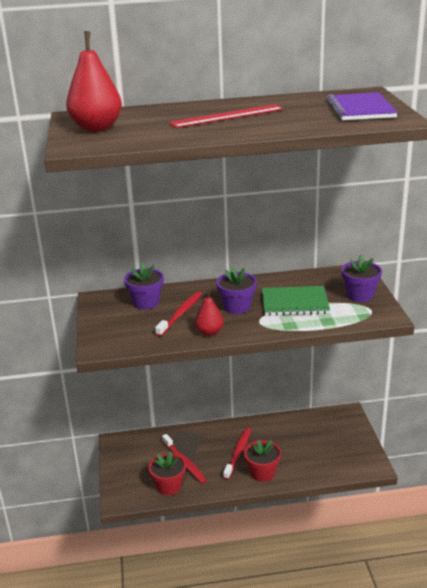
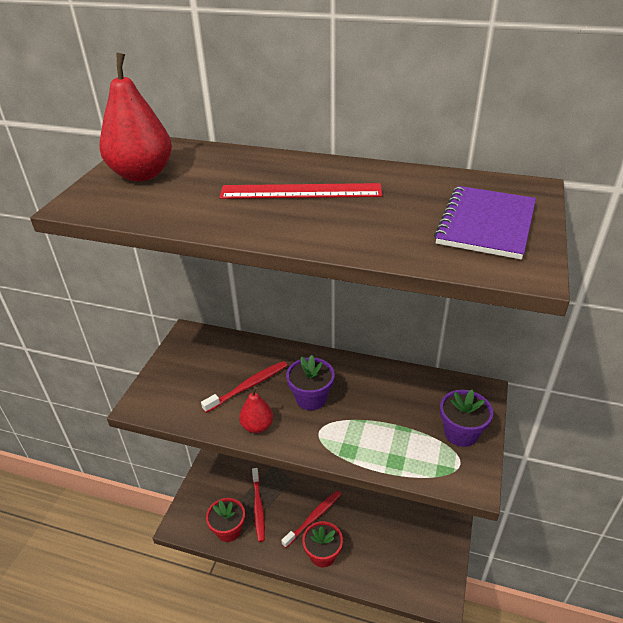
camera: 25 degrees right, 10 degrees up
purple flower pot [124,263,164,309] -> none
green notebook [262,286,330,316] -> none

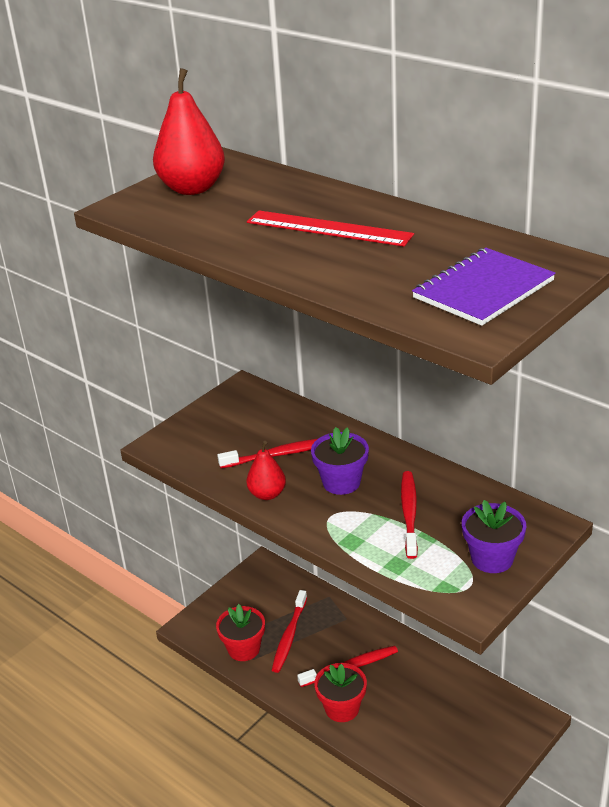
camera: 25 degrees right, 5 degrees down
none -> red toothbrush [401,471,418,559]

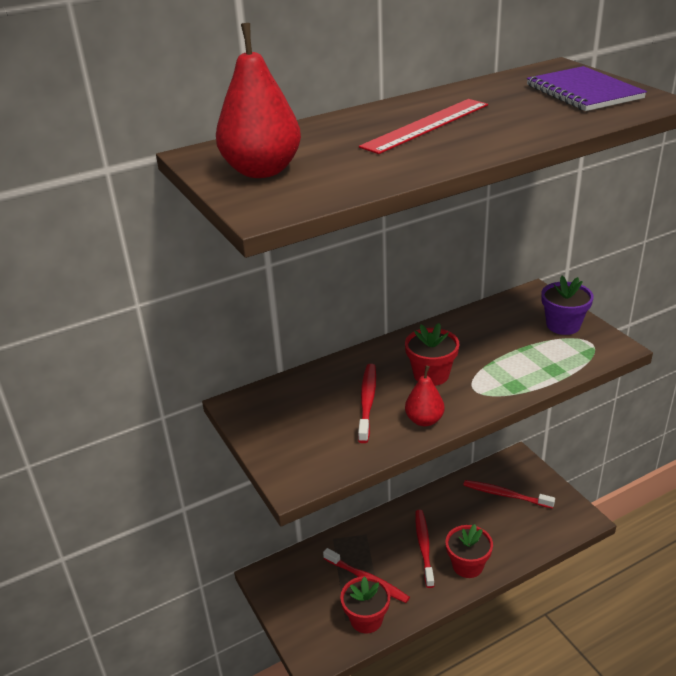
camera: 70 degrees left, 0 degrees up
purple flower pot [311,427,369,495] -> red flower pot [405,323,459,386]
red toothbrush [401,471,418,559] -> red toothbrush moved to [464,480,555,509]

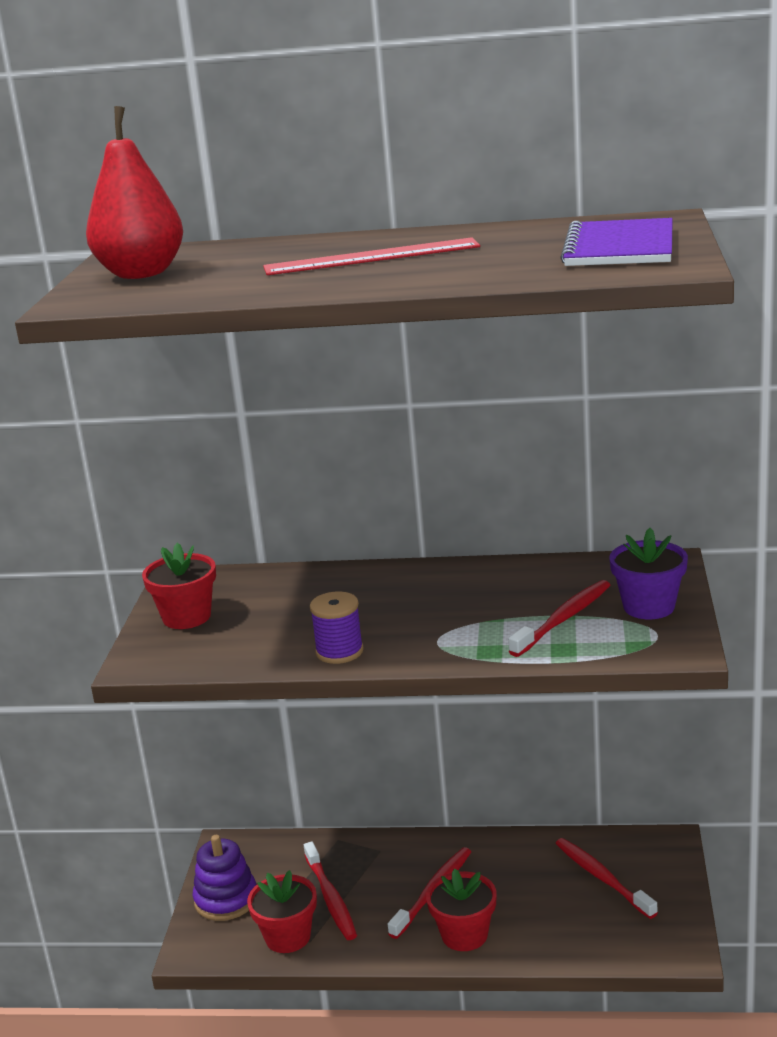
camera: 35 degrees right, 10 degrees down
red toothbrush [358,364,376,443] -> red toothbrush moved to [508,580,610,657]
red flower pot [405,323,459,386] -> red flower pot moved to [142,543,216,629]
red pear [405,365,444,426] -> purple spool [310,591,364,664]
none -> purple stacking toy [192,835,256,921]

